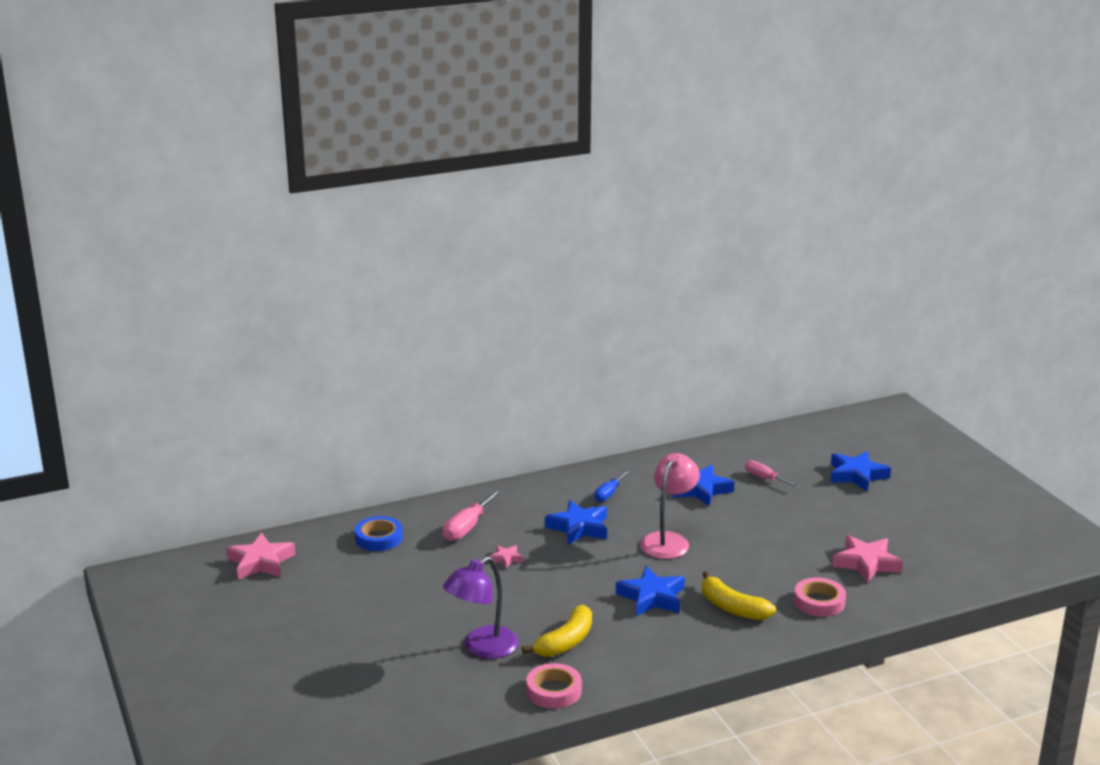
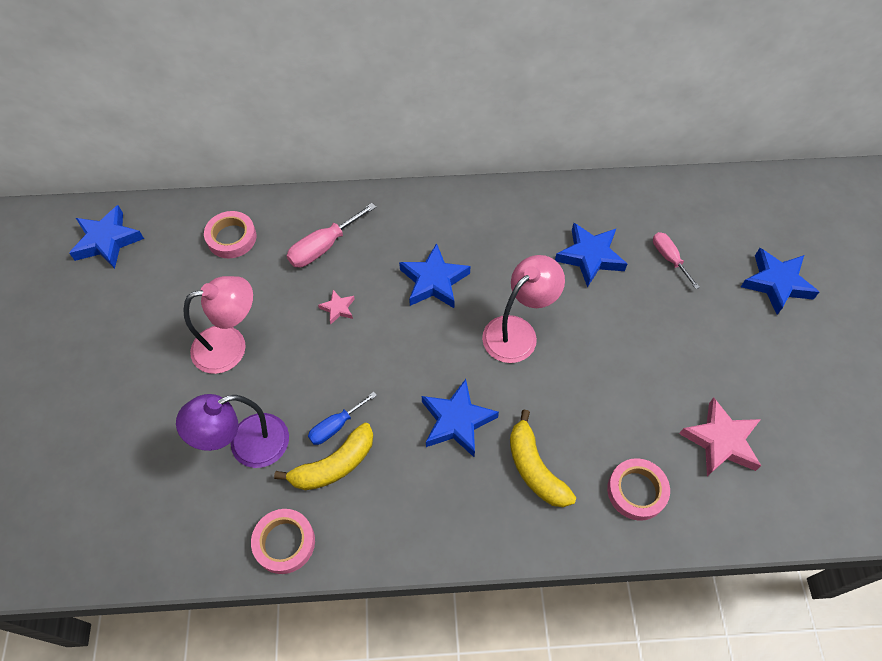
camera: 20 degrees right, 35 degrees up
pink star [226,533,296,580] -> blue star [69,205,144,269]
blue tape [355,516,403,551] -> pink tape [204,211,256,258]
blue screwdriver [594,470,630,502] -> blue screwdriver moved to [308,392,377,445]
none -> pink lamp [183,276,253,374]

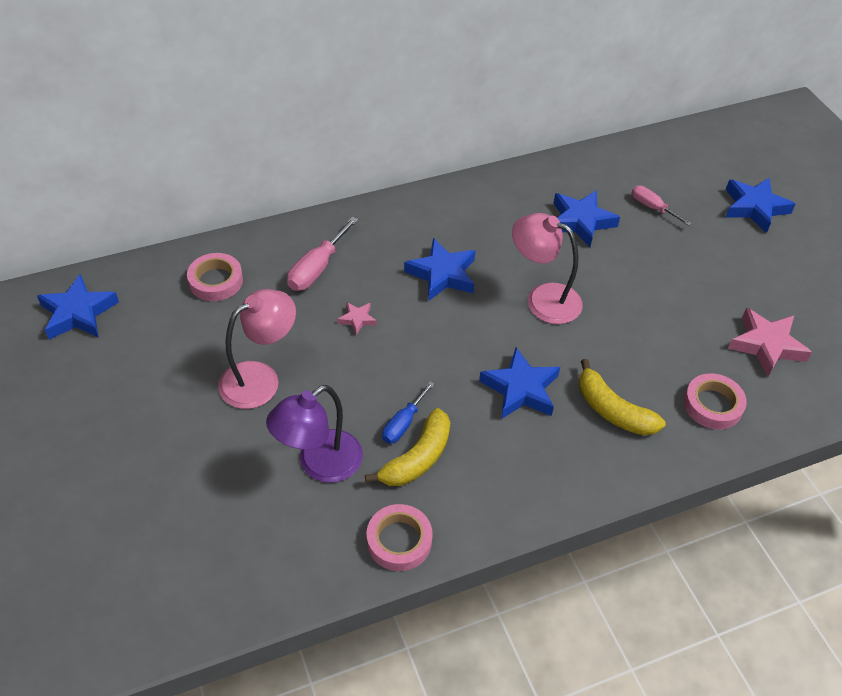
camera: 20 degrees left, 10 degrees down
pink lamp [482,255,565,363] -> pink lamp turned 90 degrees counterclockwise [512,213,583,324]

